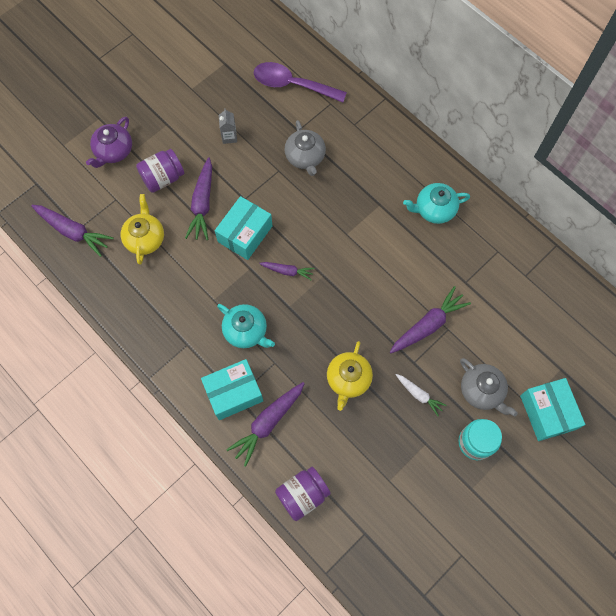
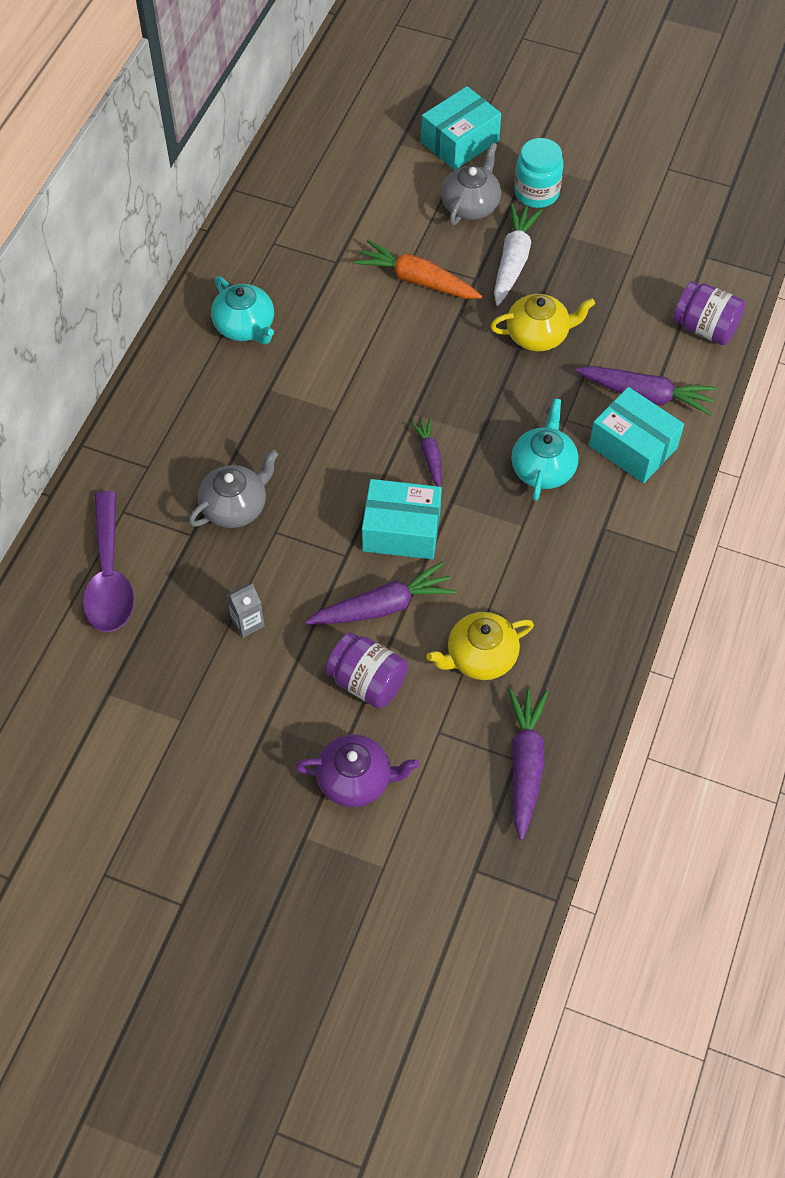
camera: 115 degrees left, 10 degrees down
purple carrot [390,286,471,353] -> orange carrot [354,240,482,299]
white carrot [396,374,447,416] -> white carrot [494,203,543,306], size x1.71

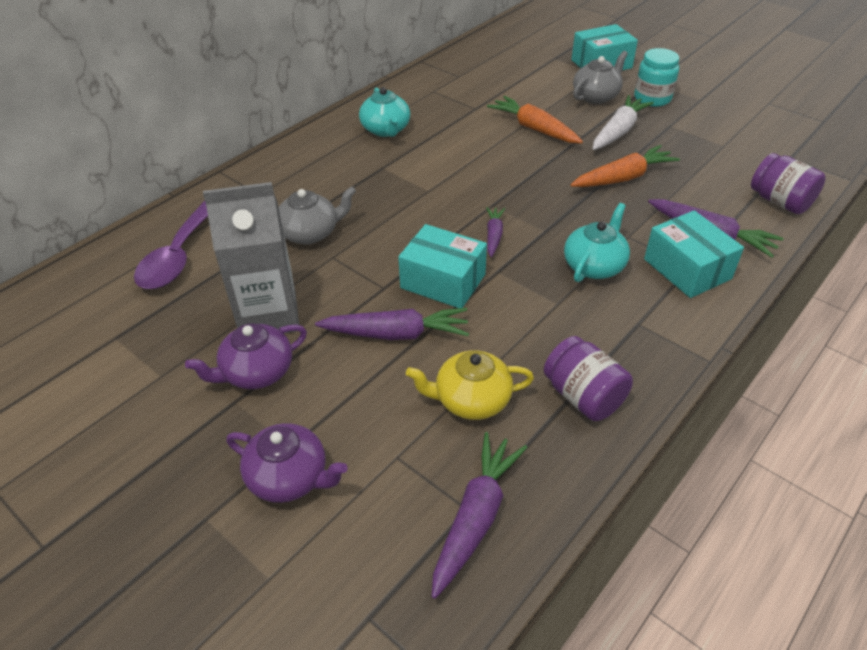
camera: 20 degrees right, 15 degrees down
grey carton [226,583,265,638] -> grey carton [203,182,299,333], size x2.37
purple jar [325,632,408,709] -> purple jar moved to [544,336,633,421]
yellow teapot [490,294,595,351] -> orange carrot [571,145,680,187]
none -> purple teapot [185,323,307,389]

